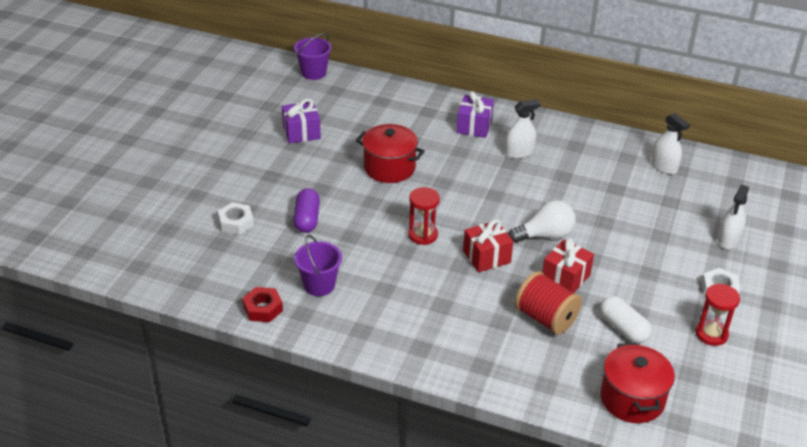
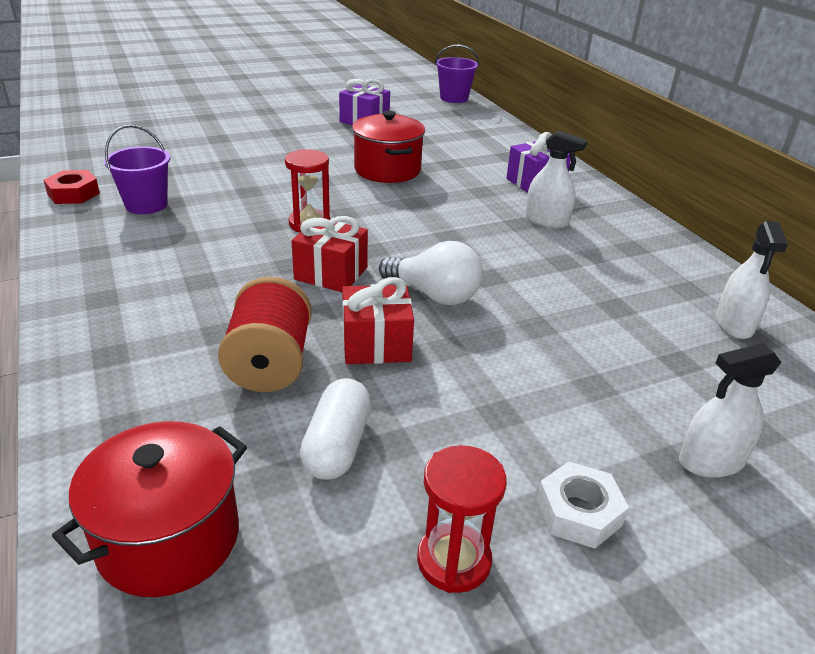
camera: 45 degrees right, 5 degrees down
white nut [218,202,254,235] -> none
purple capsule [293,188,320,233] -> none

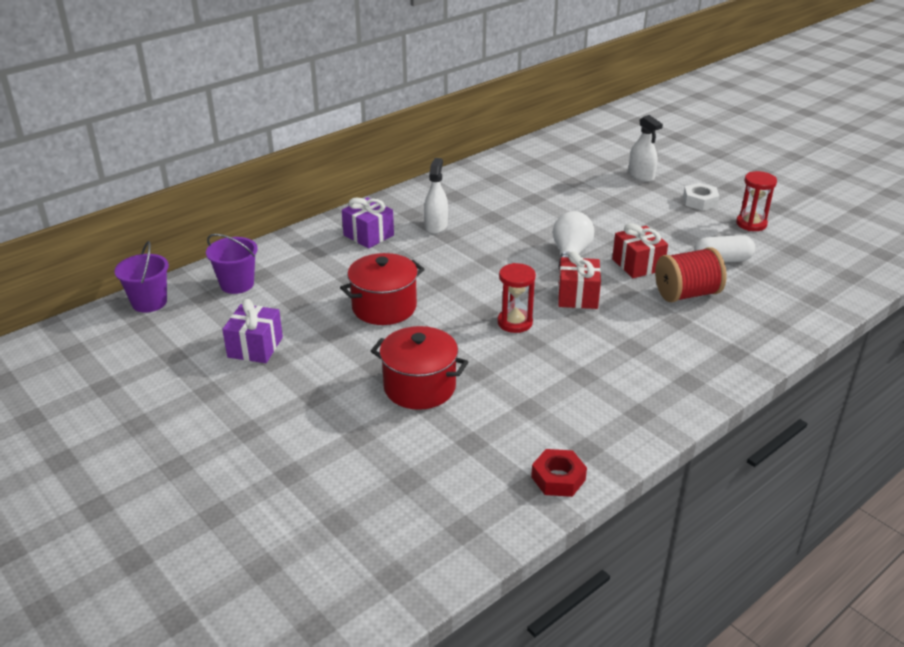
camera: 105 degrees left, 0 degrees up
red pot [52,421,247,597] -> red pot moved to [371,326,468,410]
purple bucket [104,125,170,214] -> purple bucket moved to [206,234,258,294]
white spray bottle [716,221,788,339] -> none

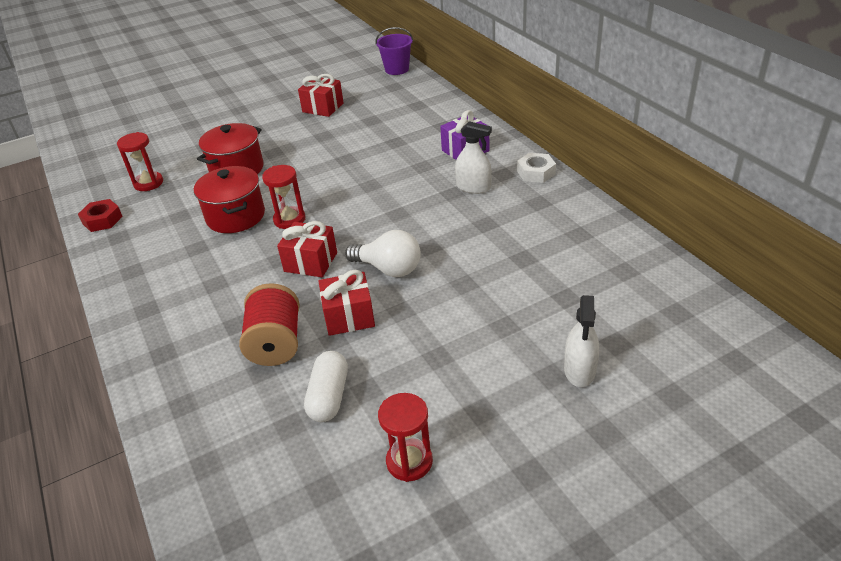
camera: 105 degrees right, 5 degrees up
purple bucket [206,234,258,294] -> none
purple gift [222,299,283,363] -> red gift [298,74,344,117]
red pot [340,253,425,325] -> red pot moved to [194,166,265,233]
white spray bottle [628,115,663,182] -> white spray bottle turned 60 degrees counterclockwise [564,295,599,387]
white nut [683,183,719,211] -> white nut moved to [517,153,556,183]
none -> red hourglass [117,132,163,191]

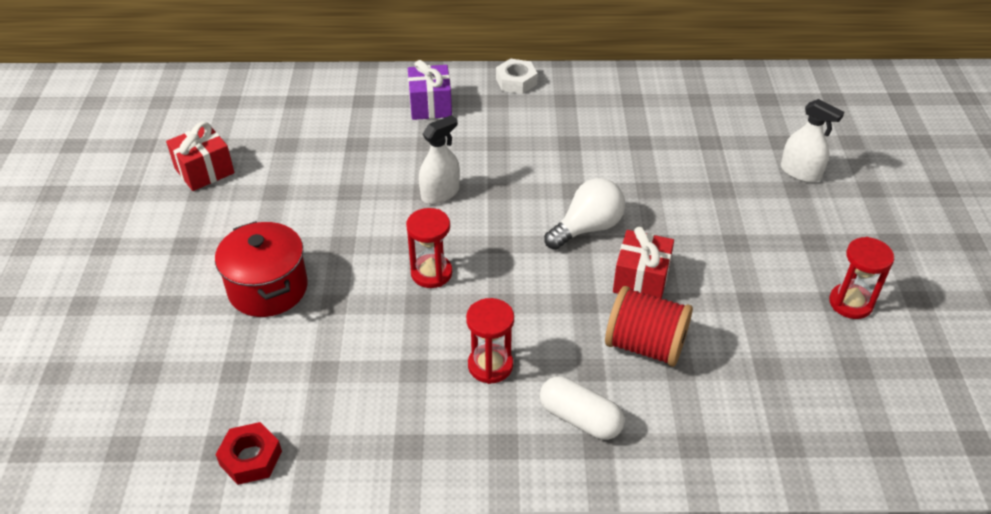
camera: 65 degrees left, 5 degrees up
red hourglass [117,132,163,191] -> red hourglass moved to [466,298,514,384]
red pot [194,166,265,233] -> none
red gift [277,221,337,277] -> none
white capsule [304,351,348,422] -> white capsule moved to [540,377,625,440]
purple bucket [375,27,413,75] -> none
white spray bottle [455,121,492,194] -> white spray bottle moved to [419,115,460,204]

